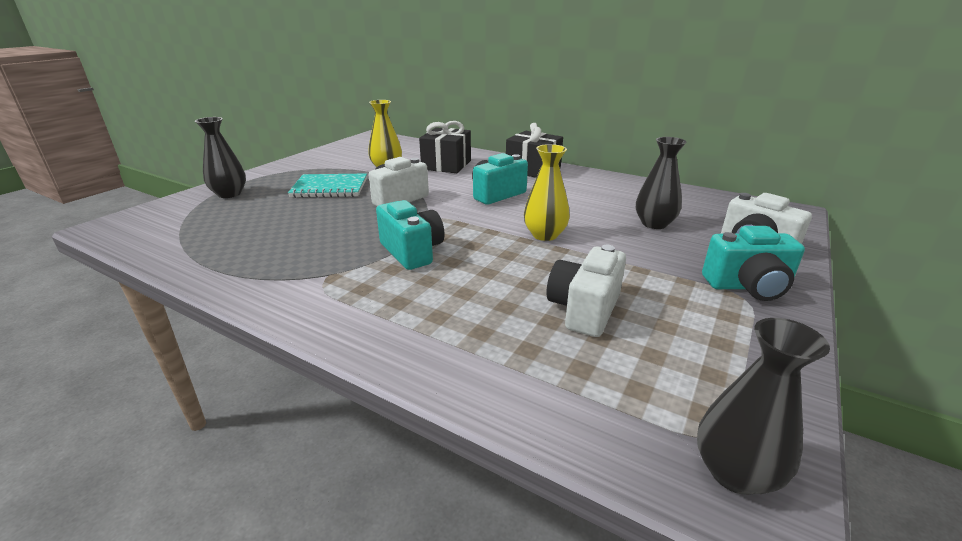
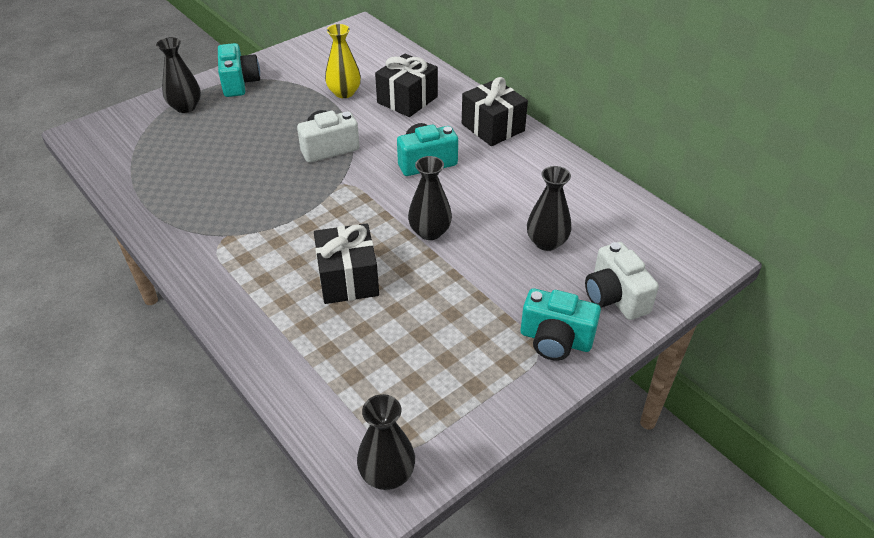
camera: 20 degrees right, 15 degrees up
turquoise notebook [288,173,367,198] -> none
turquoise camera [376,200,445,270] -> turquoise camera moved to [218,43,260,97]
yellow vase [524,144,570,241] -> black vase [408,156,452,240]
white camera [547,245,626,337] -> none
none -> black gift [314,223,379,304]

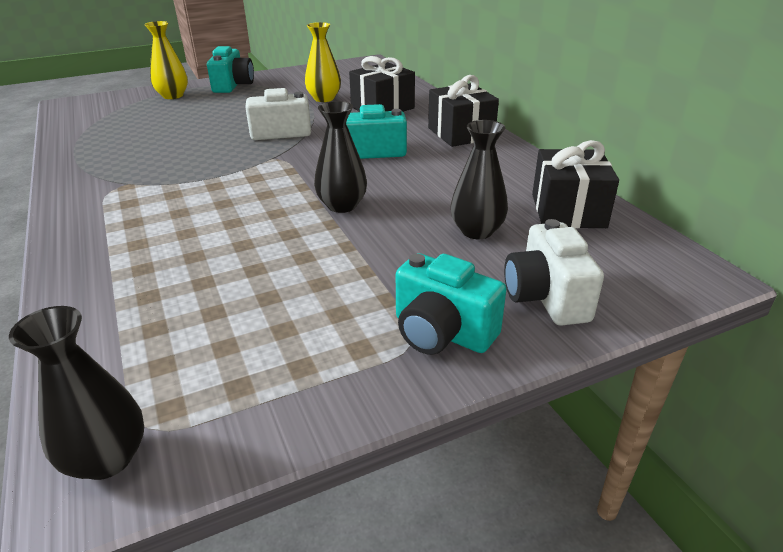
camera: 15 degrees right, 10 degrees down
black vase [156,37,201,113] -> yellow vase [144,21,188,99]
black gift [314,223,379,304] -> black gift moved to [532,140,619,228]

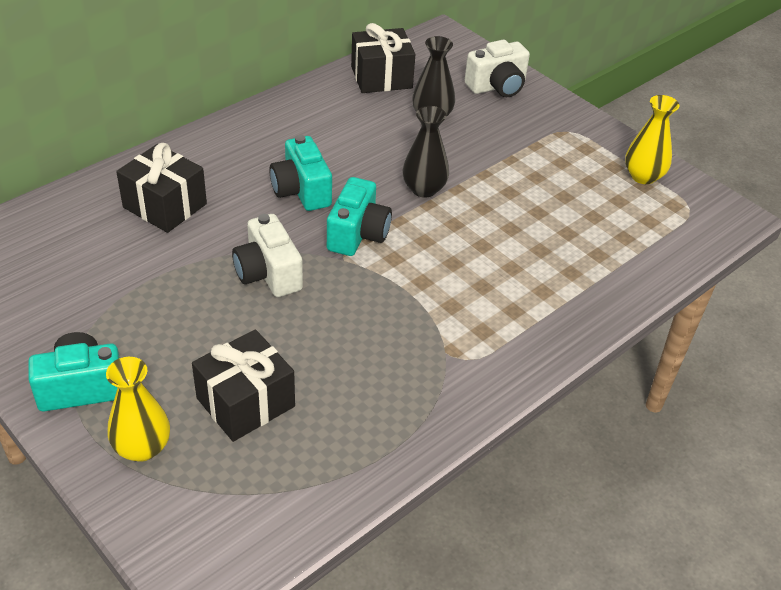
camera: 110 degrees left, 10 degrees up
black vase [9,306,144,480] -> none
yellow vase [305,22,341,102] -> yellow vase moved to [625,95,679,184]
turquoise camera [396,253,507,355] -> turquoise camera moved to [327,177,392,256]
black gift [428,75,499,147] -> black gift moved to [192,329,295,442]

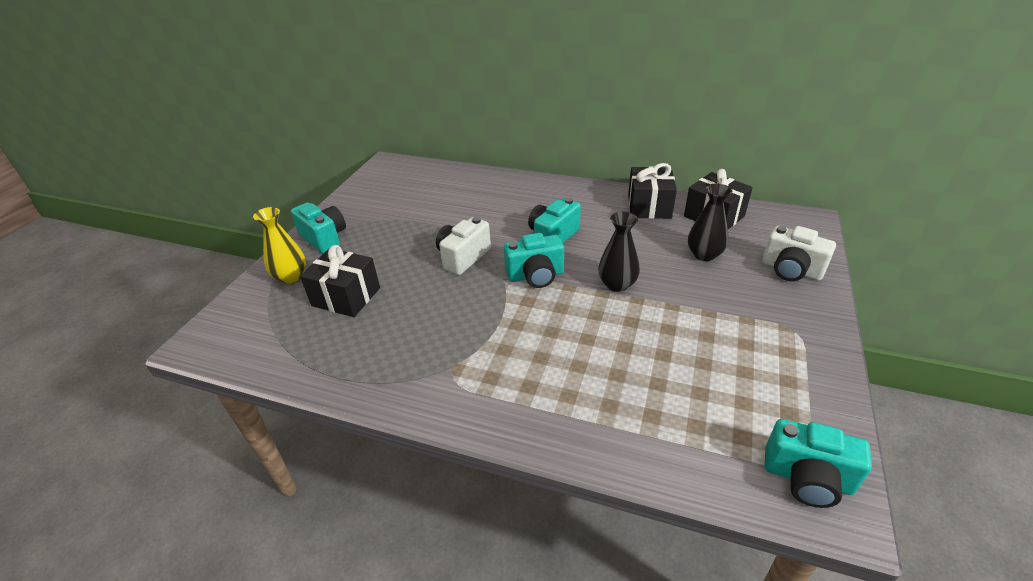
camera: 65 degrees right, 5 degrees down
black gift [116,143,207,233] -> black gift moved to [628,163,677,219]
yellow vase [625,95,679,184] -> none
none -> turquoise camera [764,419,872,508]

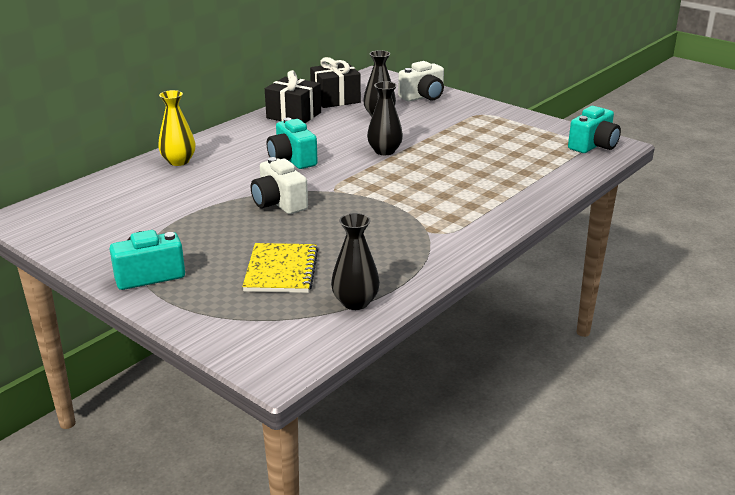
camera: 70 degrees left, 10 degrees down
yellow vase [253,207,306,283] -> yellow vase moved to [158,90,196,166]
black gift [300,245,380,317] -> yellow notebook [242,243,318,293]
turquoise camera [504,233,564,288] -> none
none -> black vase [331,213,380,310]

